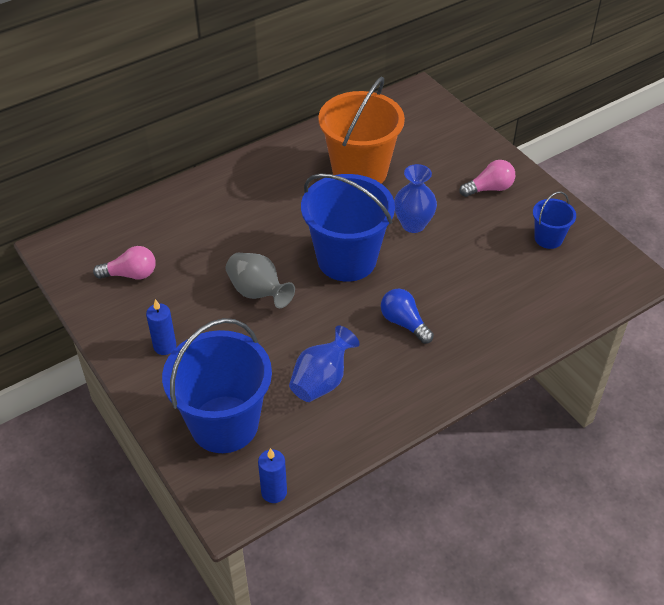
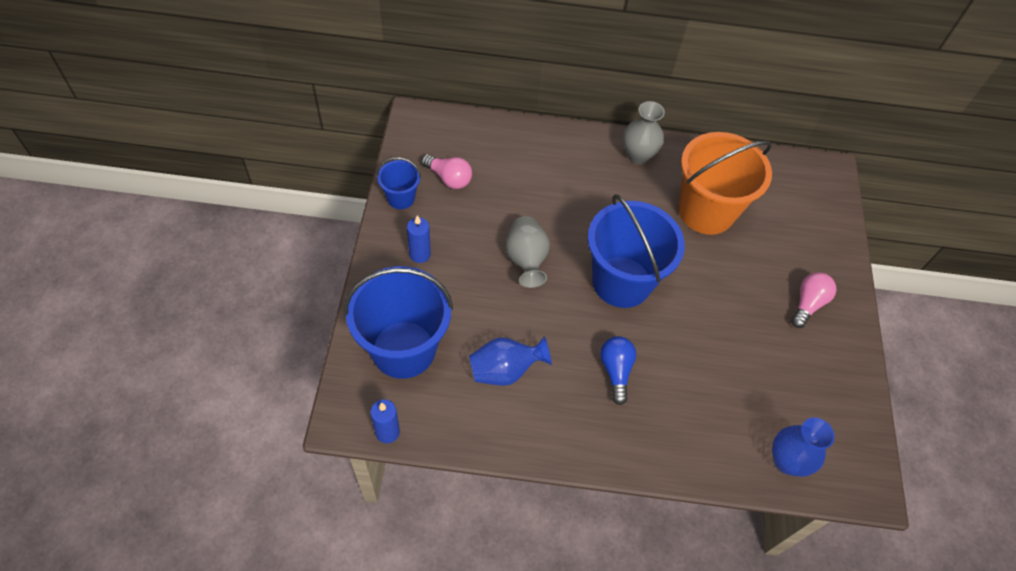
camera: 35 degrees right, 10 degrees up
blue vase [394,164,437,233] -> blue vase moved to [772,417,835,477]
pink light bulb [459,160,515,197] -> pink light bulb turned 75 degrees counterclockwise [791,272,836,328]
blue bucket [533,191,576,249] -> blue bucket moved to [377,157,421,209]
none -> grey vase [623,101,665,164]

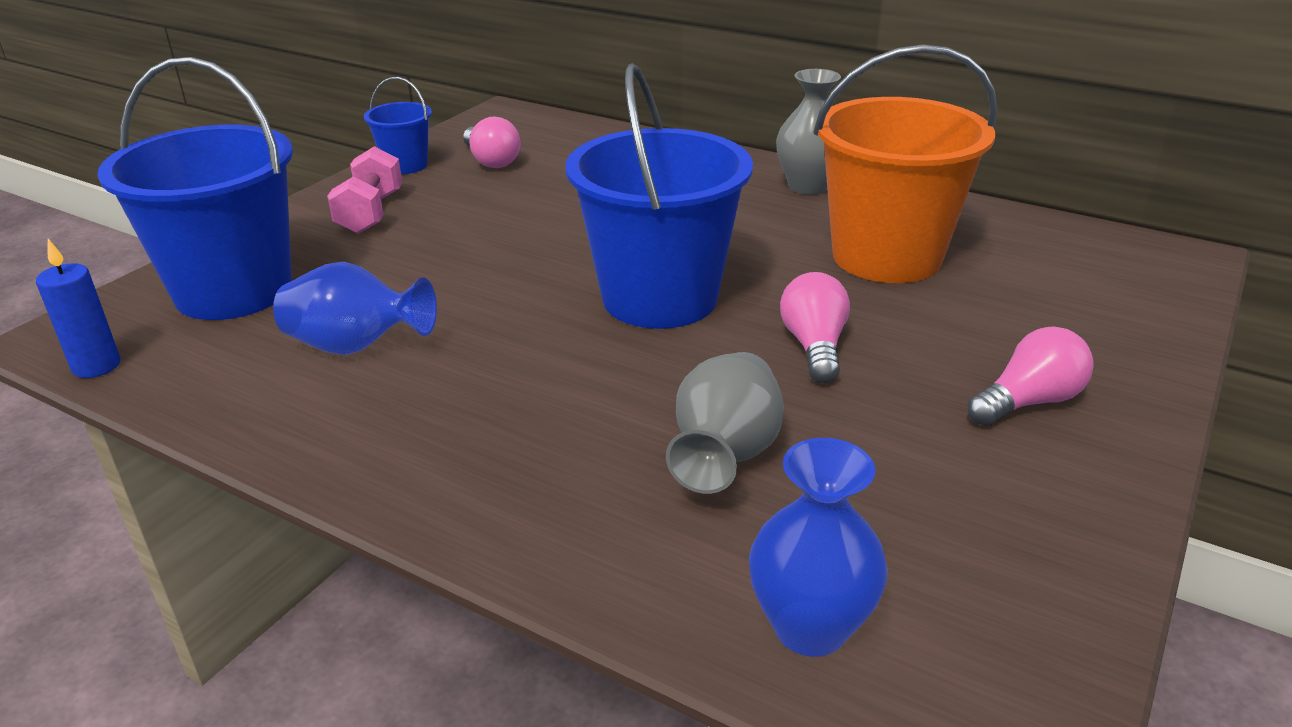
camera: 30 degrees right, 25 degrees down
blue candle [407,215,431,263] -> pink dumbbell [327,146,403,234]
grey vase [506,216,550,288] -> grey vase moved to [666,352,784,494]
blue light bulb [600,336,636,405] -> none
none -> pink light bulb [780,272,850,383]

